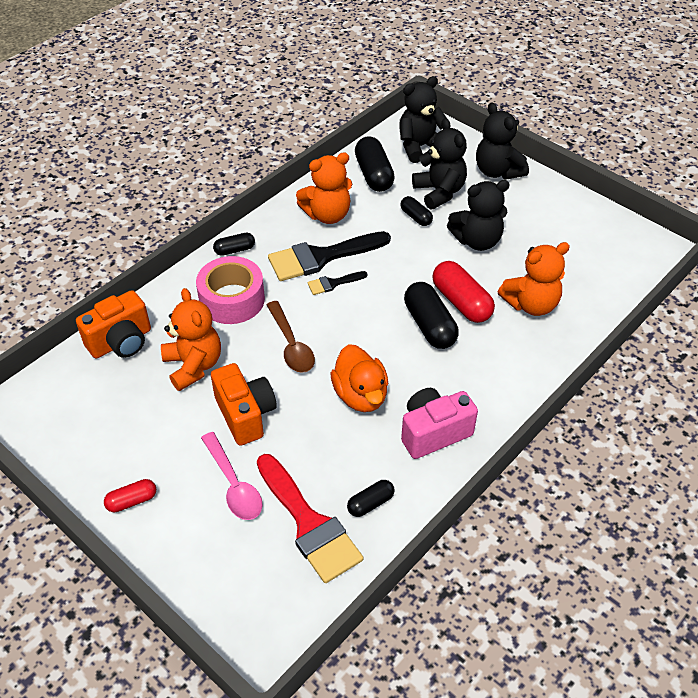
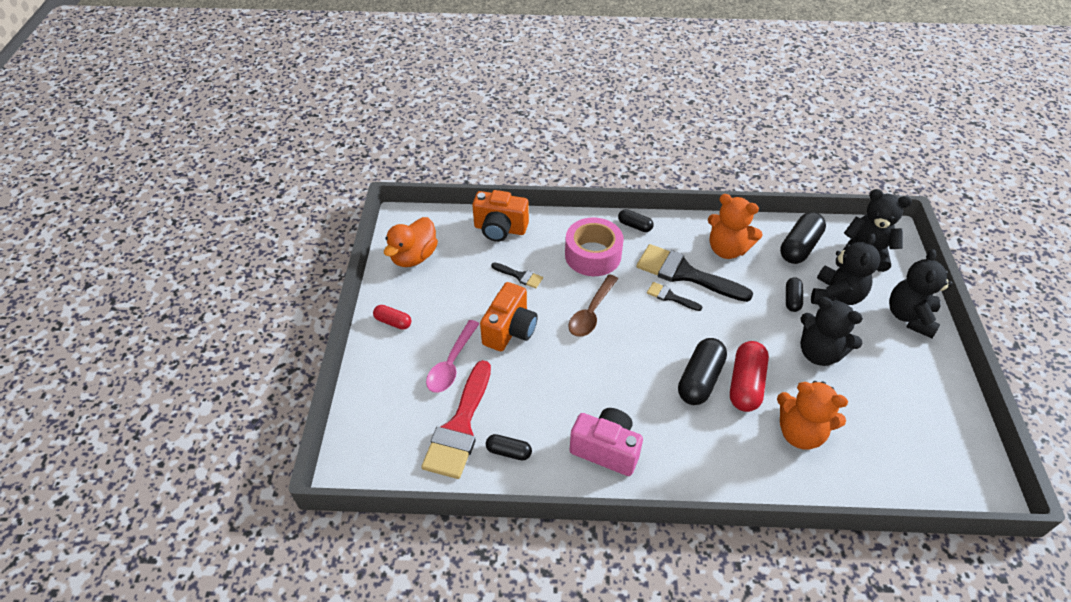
camera: 50 degrees right, 0 degrees up
orange teddy bear [161,288,221,391] -> black brush [491,262,543,289]
orange duck [330,344,388,412] -> orange duck moved to [384,217,438,267]

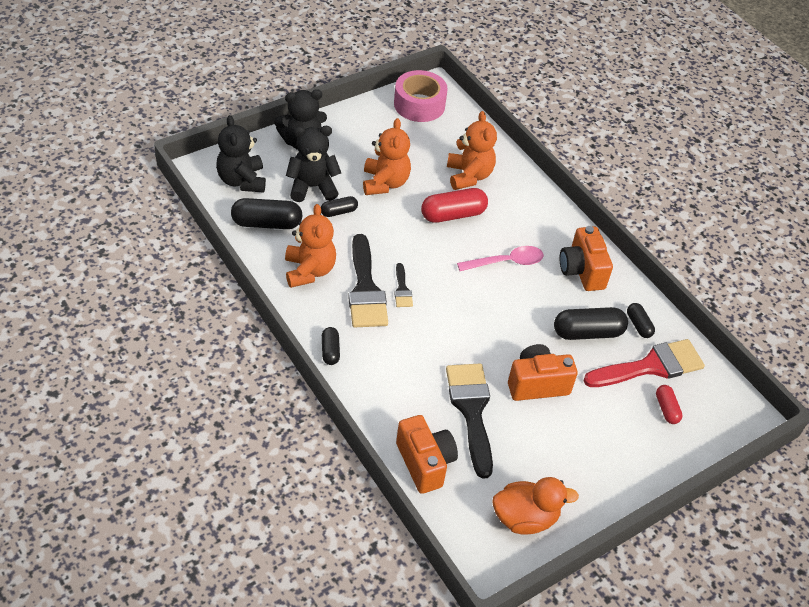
camera: 130 degrees left, 0 degrees up
red capsule [373,305,411,330] -> red capsule moved to [656,385,683,424]
pink spoon [426,320,479,393] -> pink spoon moved to [457,246,544,271]
black brush [491,262,543,289] -> black brush [446,364,493,479], size x2.11
pink tape [565,218,624,276] -> pink tape moved to [394,70,448,122]
brown spoon [568,274,618,337] -> none
pink camera [570,408,643,476] -> orange camera [559,226,613,291]
black capsule [678,338,727,405] -> black capsule moved to [554,307,628,340]
black teddy bear [800,297,863,366] -> orange teddy bear [363,118,411,195]

